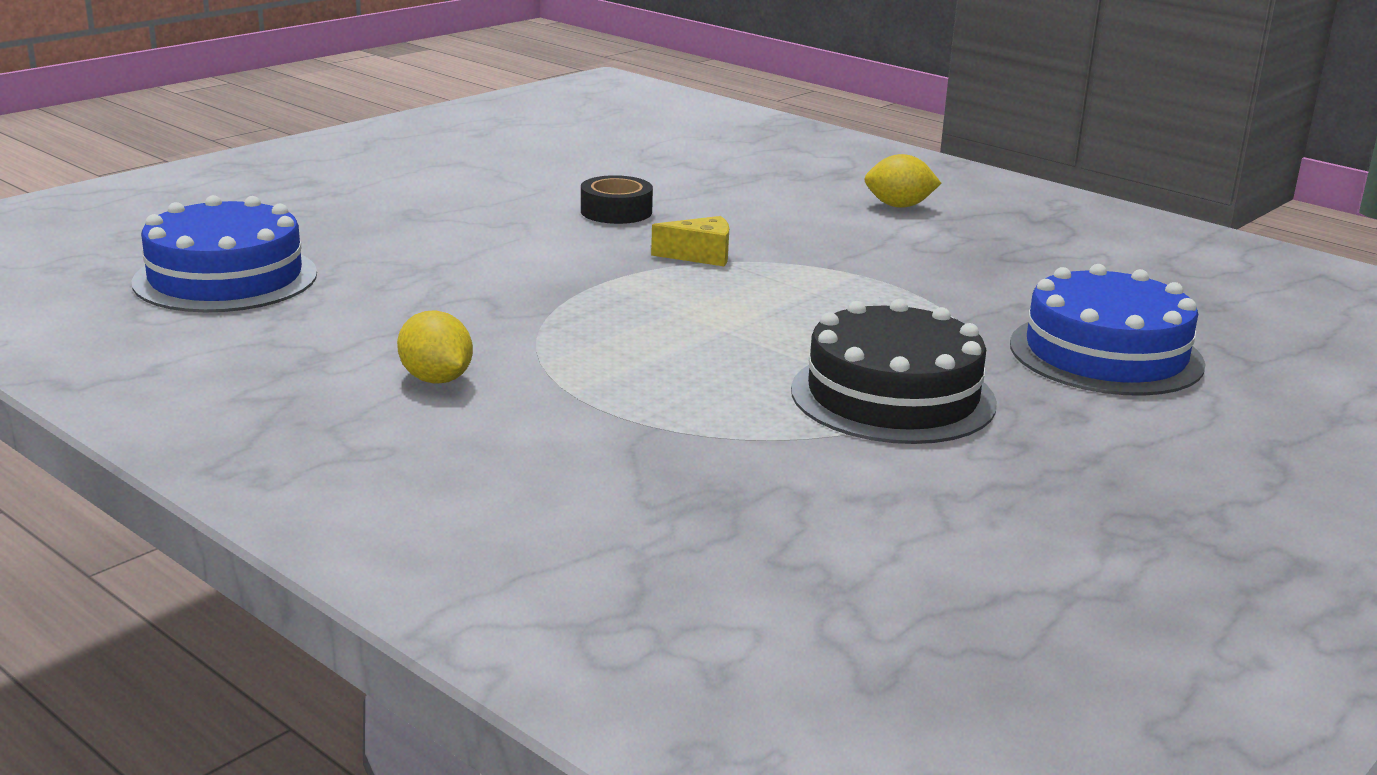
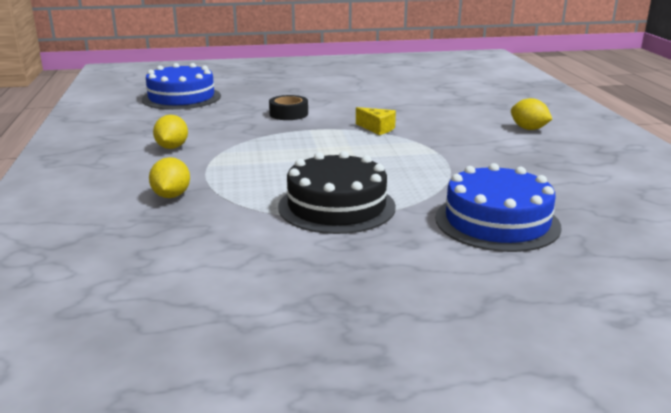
camera: 40 degrees right, 0 degrees up
black tape [581,175,653,224] -> black tape moved to [269,95,308,120]
none -> yellow lemon [149,157,190,198]

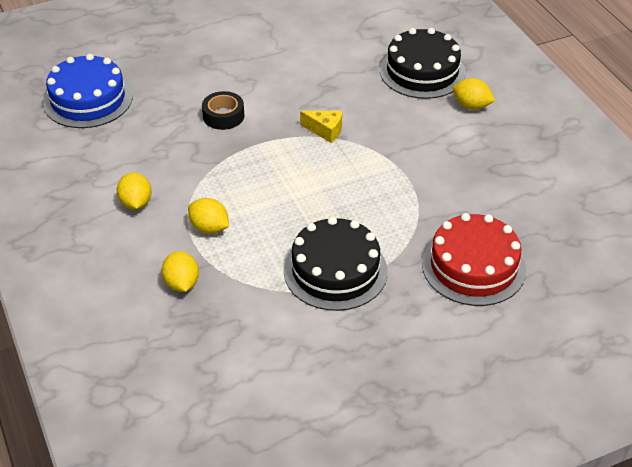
camera: 15 degrees left, 20 degrees up
blue cake [435,163,562,252] -> red cake [422,213,526,306]
none -> yellow lemon [188,198,229,234]
none -> black cake [380,28,466,99]

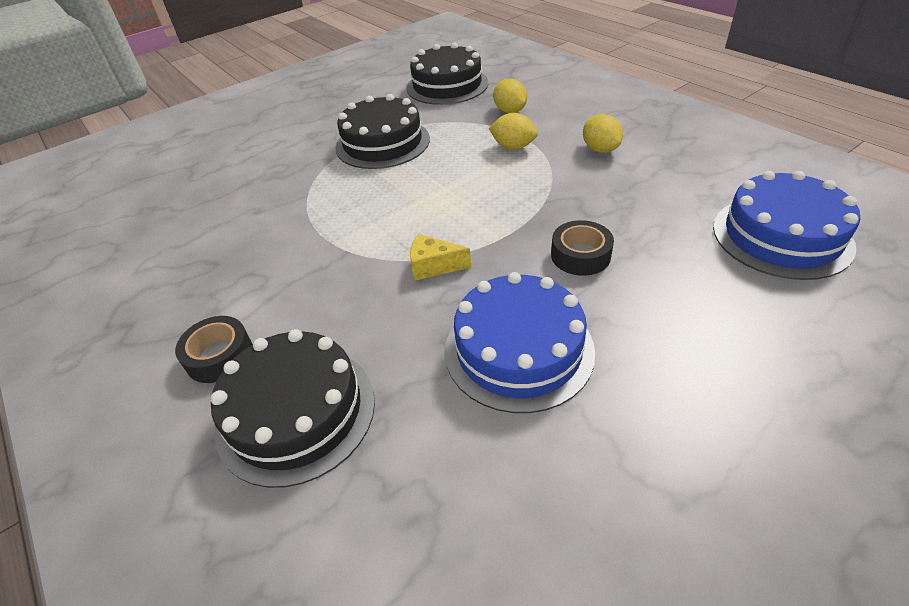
camera: 170 degrees right, 0 degrees up
red cake [422,213,526,306] -> none
yellow lemon [453,78,495,110] -> black tape [175,316,252,383]
none -> black cake [406,43,488,105]
none -> blue cake [445,272,595,413]

